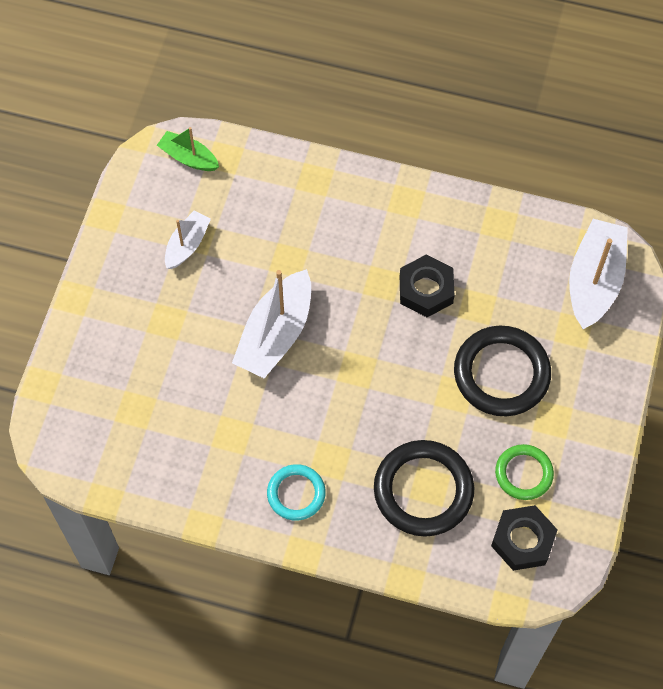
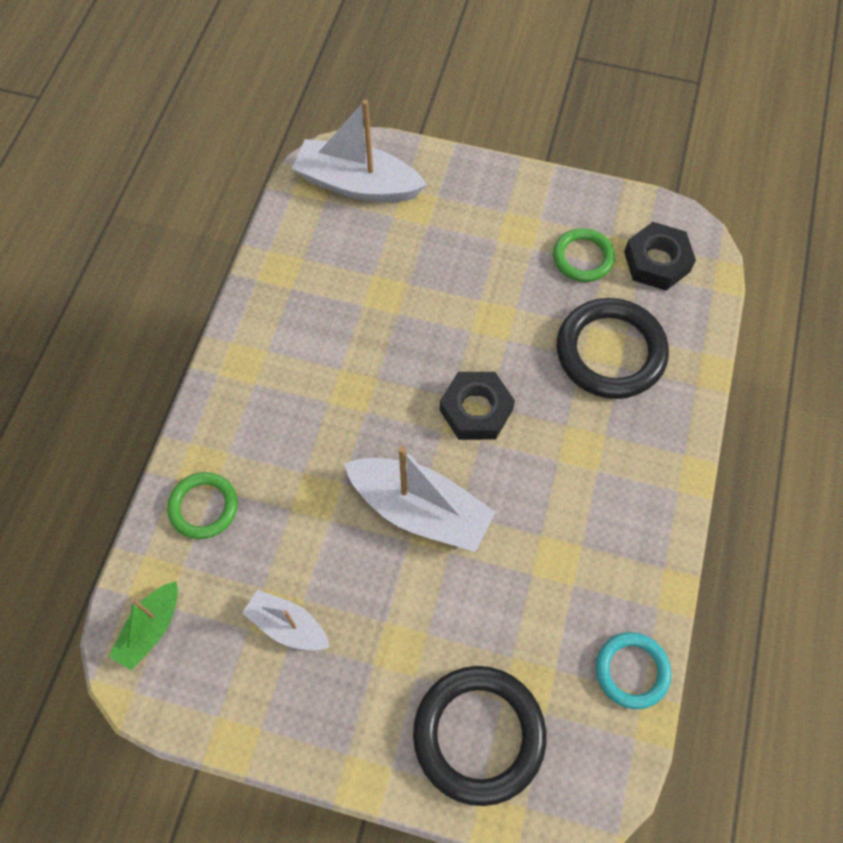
camera: 90 degrees left, 0 degrees up
turquoise ring [267,464,326,521] -> turquoise ring moved to [596,632,672,709]
black nut [400,254,454,317] -> black nut moved to [440,372,515,440]
black ring [454,326,551,416] -> black ring moved to [413,666,547,806]
none -> green ring [167,472,238,539]

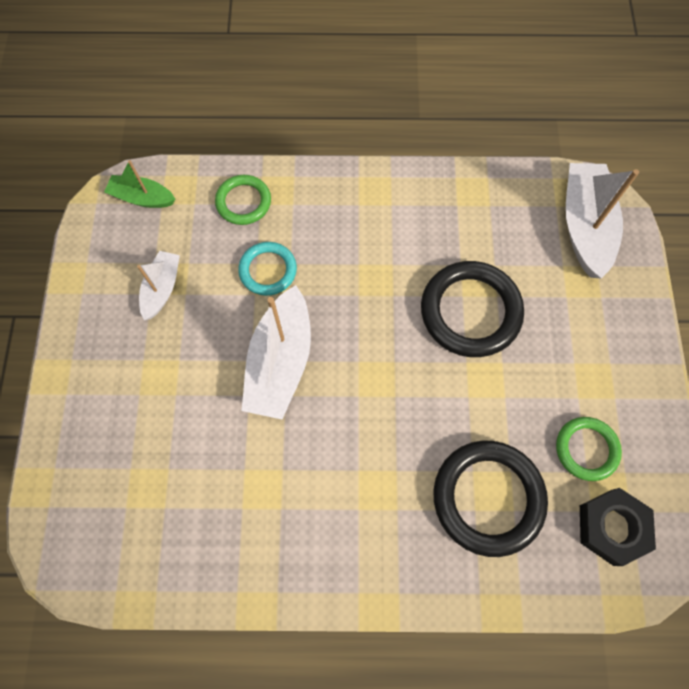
camera: 75 degrees right, 5 degrees up
black ring [413,666,547,806] -> black ring moved to [421,261,524,357]
black nut [440,372,515,440] -> none
turquoise ring [596,632,672,709] -> turquoise ring moved to [238,242,297,296]

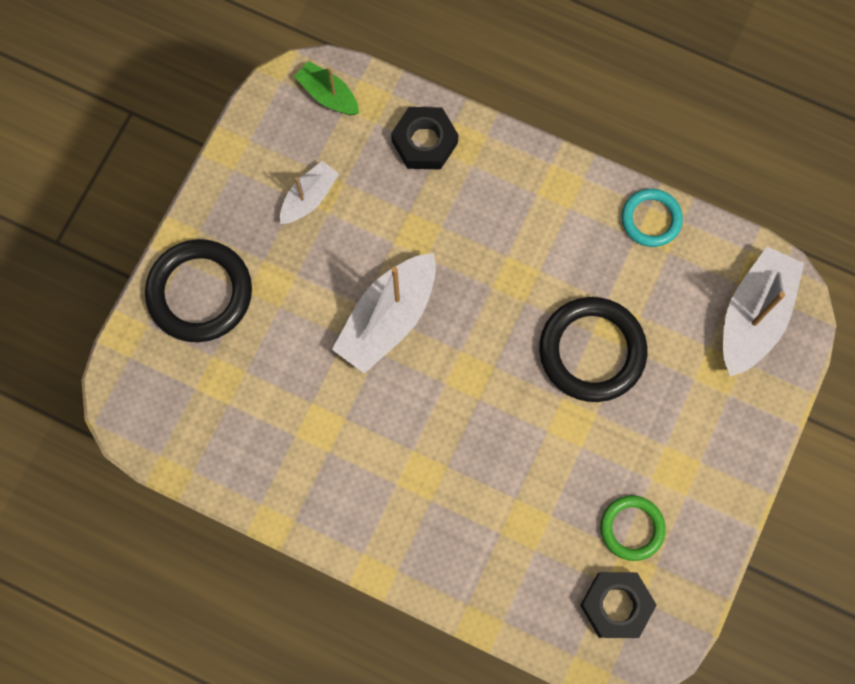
camera: 25 degrees right, 5 degrees up
green ring [215,175,271,225] -> black nut [391,107,458,170]
turquoise ring [238,242,297,296] -> turquoise ring moved to [621,189,683,247]
black ring [433,441,548,557] -> black ring moved to [145,239,252,342]

